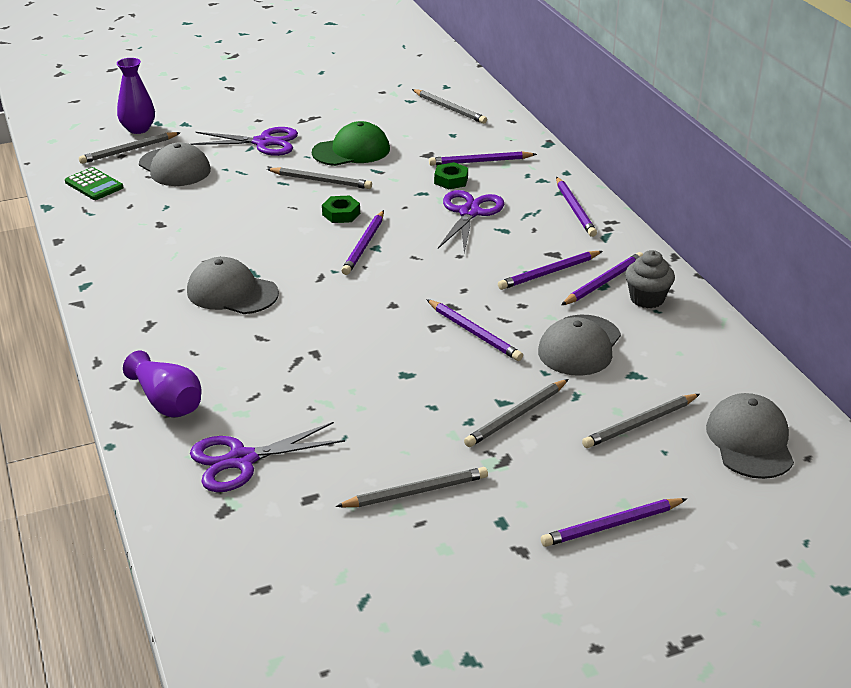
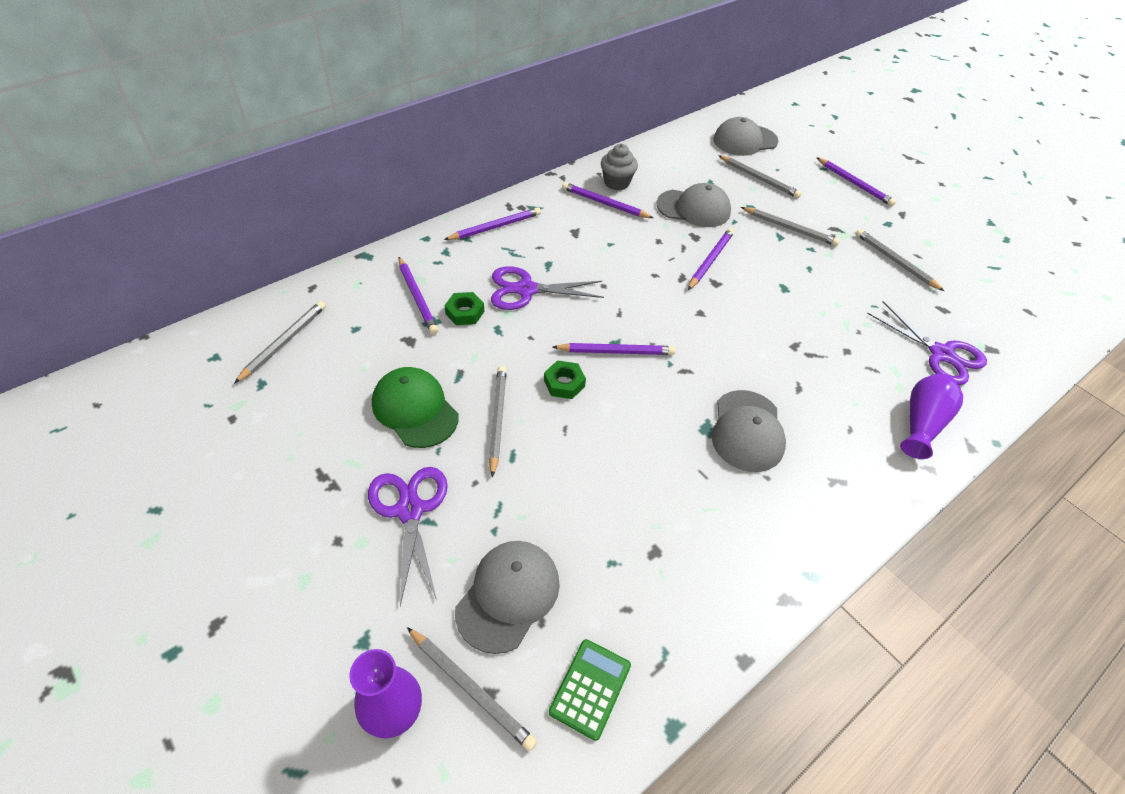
camera: 110 degrees left, 15 degrees up
purple pencil [498,251,603,290] -> none

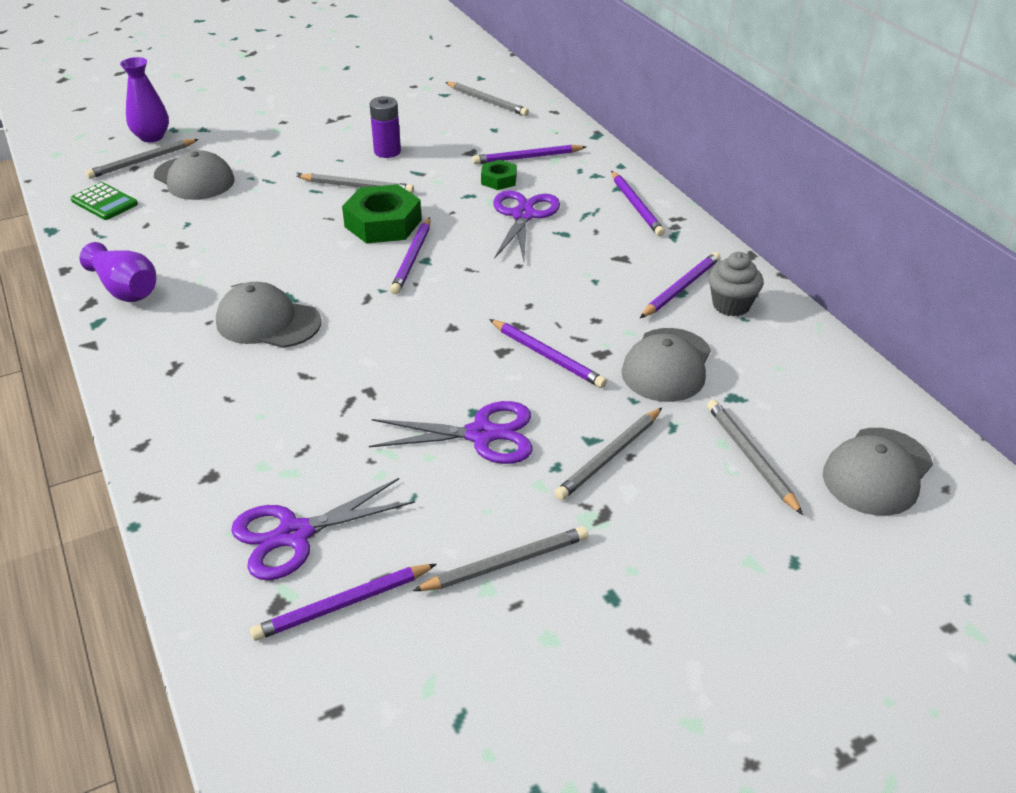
camera: 105 degrees right, 10 degrees down
purple scissors [368,467,448,606] -> purple scissors moved to [369,401,533,464]
green cap [372,367,459,448] -> purple battery [370,96,401,158]
green nut [544,360,586,399] -> green nut [342,184,422,244], size x1.84
grey cap [713,117,778,156] -> grey cap turned 135 degrees counterclockwise [823,428,933,516]
grey pencil [718,155,801,198] -> grey pencil turned 105 degrees clockwise [707,400,803,515]
purple pencil [816,157,896,206] -> purple pencil moved to [250,564,437,641]
purple vase [900,373,963,459] -> purple vase moved to [80,242,157,302]

